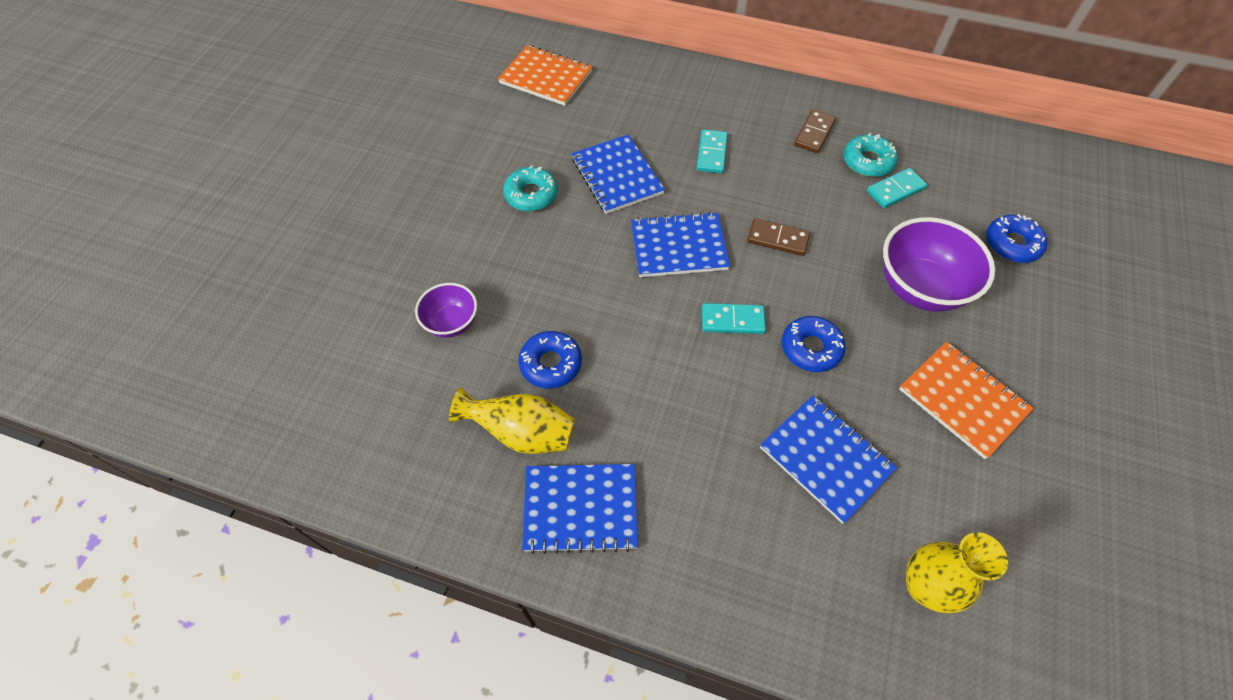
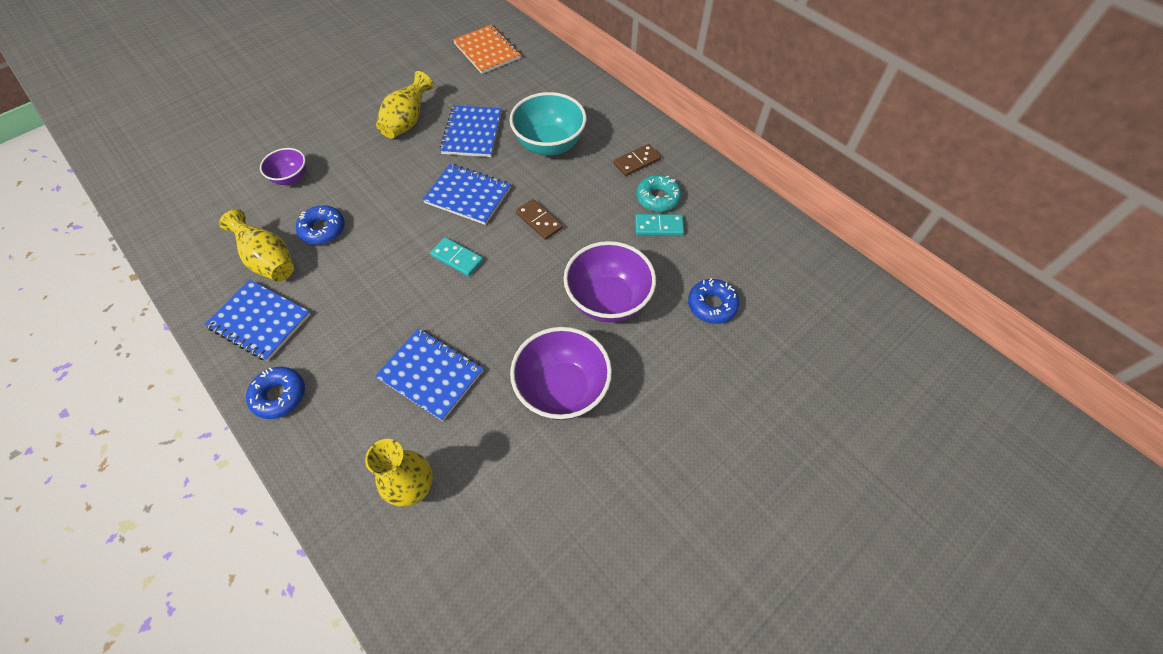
camera: 30 degrees right, 0 degrees up
turquoise donut [503,165,558,211] -> yellow vase [376,71,434,139]
turquoise domino [696,129,728,173] -> turquoise bowl [509,92,587,156]
blue notebook [760,395,897,524] -> blue notebook turned 45 degrees counterclockwise [375,328,483,421]
blue donut [782,316,846,372] -> blue donut moved to [246,367,305,419]
orange notebook [899,342,1033,459] -> purple bowl [510,327,612,420]

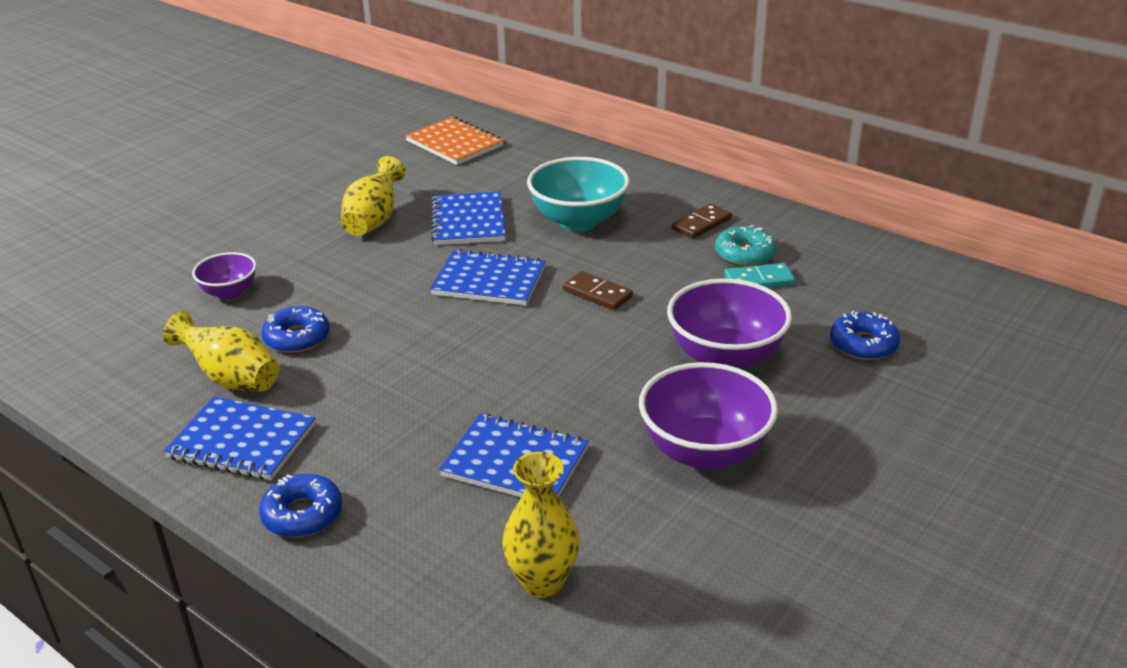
camera: 10 degrees left, 25 degrees down
turquoise domino [430,237,483,277] -> none

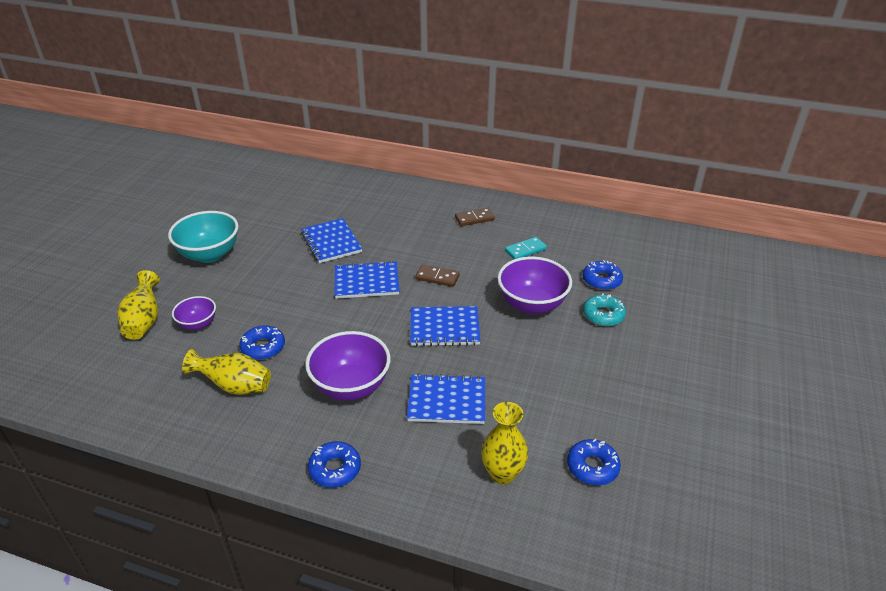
camera: 20 degrees left, 5 degrees up
blue notebook [164,397,315,480] -> blue notebook moved to [411,306,480,346]
yellow vase [341,156,406,236] -> yellow vase moved to [117,270,160,340]
orange notebook [405,117,504,165] -> none
turquoise bowl [527,157,630,231] -> turquoise bowl moved to [168,211,239,263]
purple bowl [639,362,778,470] -> purple bowl moved to [305,331,390,401]
brown domino [672,203,732,239] -> brown domino turned 45 degrees clockwise [455,208,495,226]
turquoise donut [715,225,776,266] -> turquoise donut moved to [583,294,626,326]
none -> blue donut [567,439,621,485]

